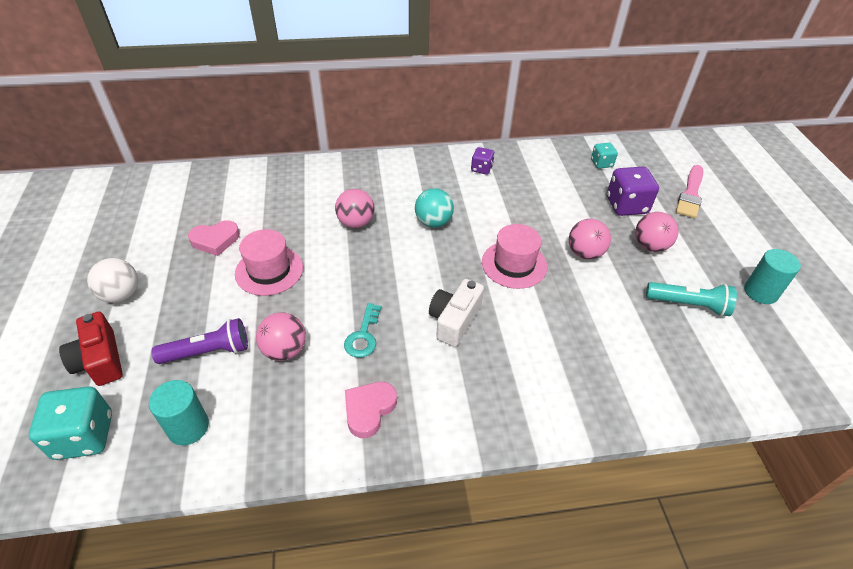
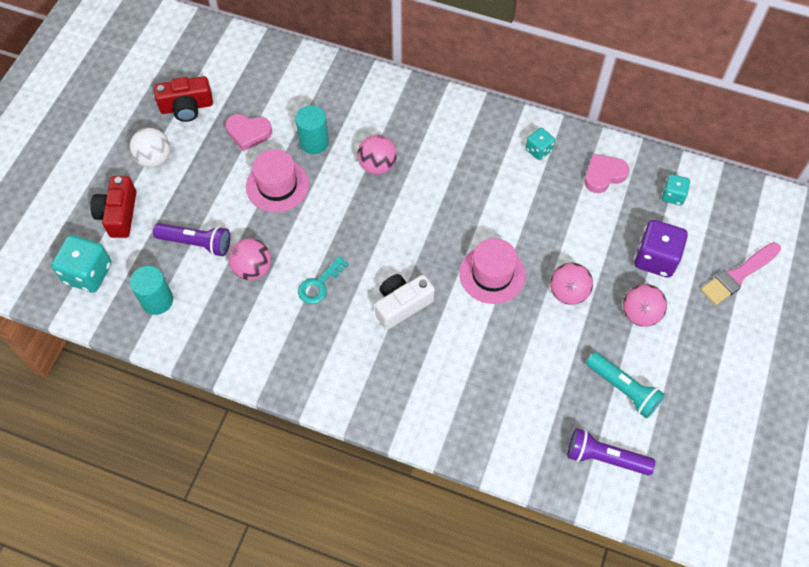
camera: 30 degrees right, 15 degrees up
pink heart [345,382,397,438] -> pink heart moved to [585,154,629,193]
turquoise ball [415,188,454,228] -> none
purple dice [471,147,495,175] -> turquoise dice [525,128,555,160]
turquoise cylinder [744,249,801,304] -> turquoise cylinder moved to [295,105,329,154]
none -> red camera [154,76,213,122]
none -> purple flashlight [568,428,655,475]

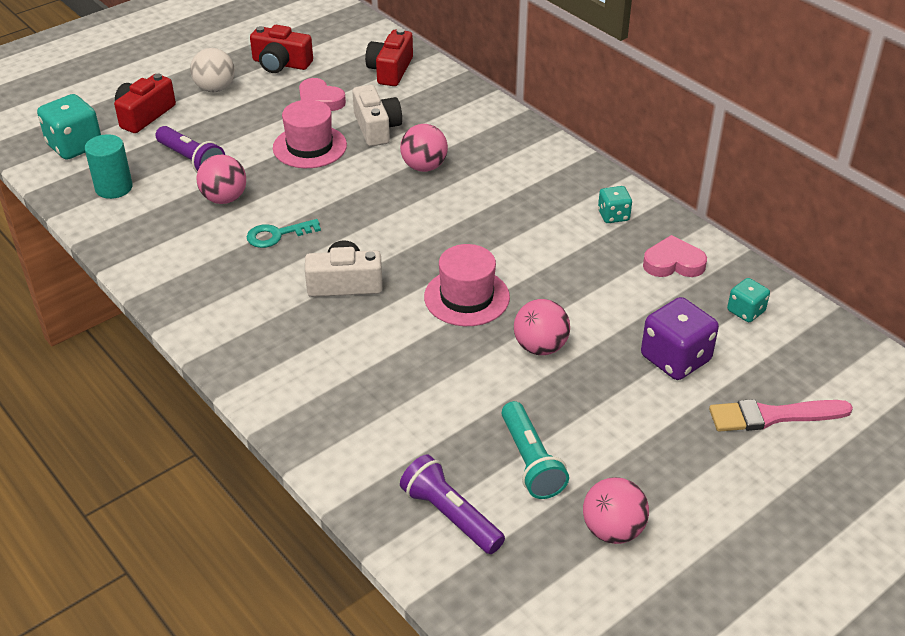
camera: 30 degrees right, 20 degrees down
turquoise cylinder [295,105,329,154] -> white camera [352,85,402,146]
pink ball [623,284,667,327] -> pink ball moved to [583,477,649,544]
none -> red camera [365,28,413,86]

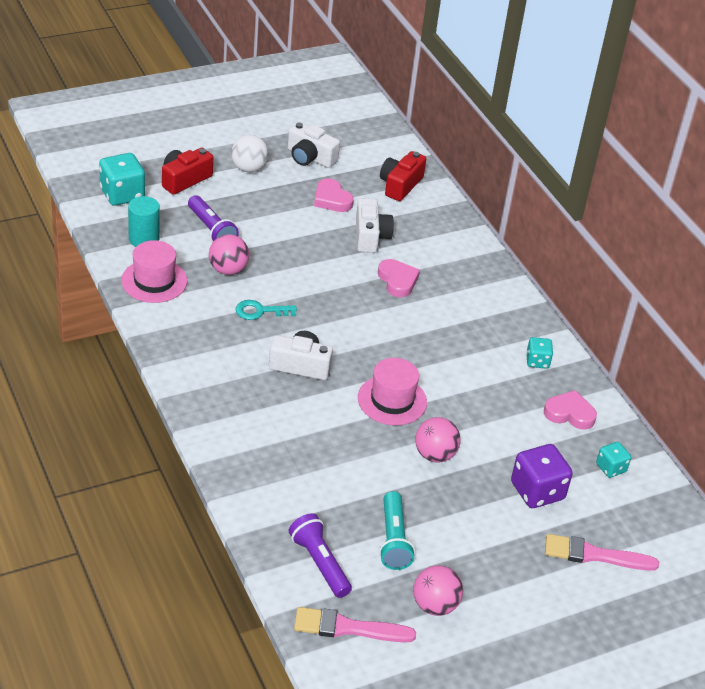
camera: 10 degrees right, 0 degrees up
red camera [250,25,313,73] -> white camera [288,122,340,168]
pink hat [273,100,347,168] -> pink hat moved to [121,240,187,303]
pink ball [400,124,448,172] -> pink heart [378,259,420,297]
none -> pink brush [294,607,416,642]

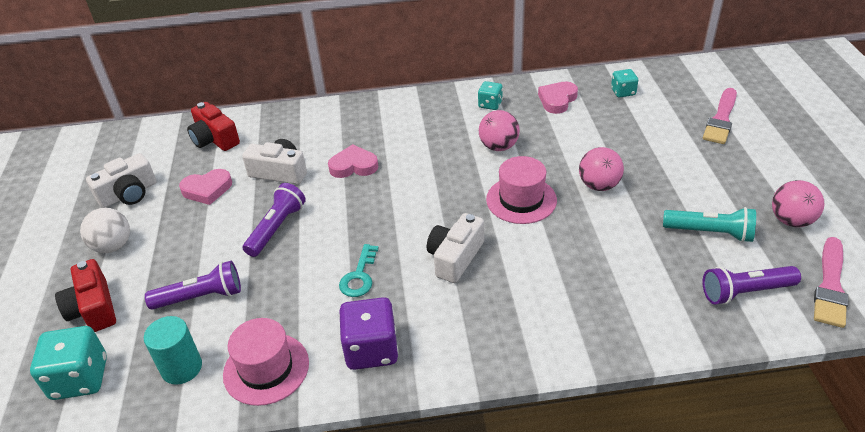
camera: 65 degrees left, 0 degrees up
pink ball [209,234,249,275] -> pink ball moved to [479,110,520,151]
purple dice [511,444,573,508] -> purple dice moved to [339,297,399,370]
none -> purple flashlight [243,183,306,257]

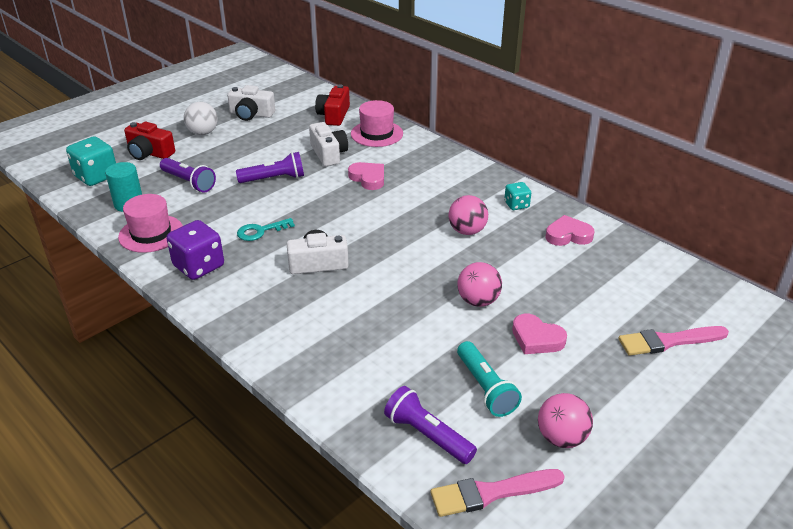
camera: 50 degrees right, 5 degrees down
red camera [55,259,116,332] -> red camera turned 90 degrees counterclockwise [124,122,175,160]
pink heart [179,169,232,205] -> pink heart moved to [512,314,567,354]
pink hat [486,156,557,224] -> pink hat moved to [351,100,403,147]
turquoise dice [611,69,638,98] -> none

